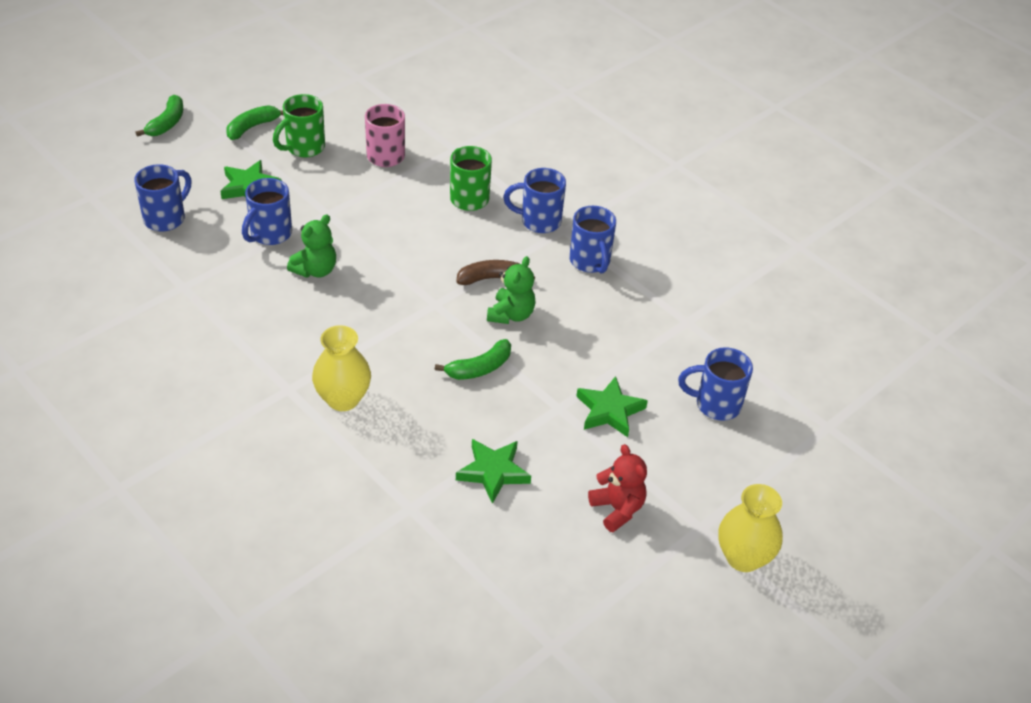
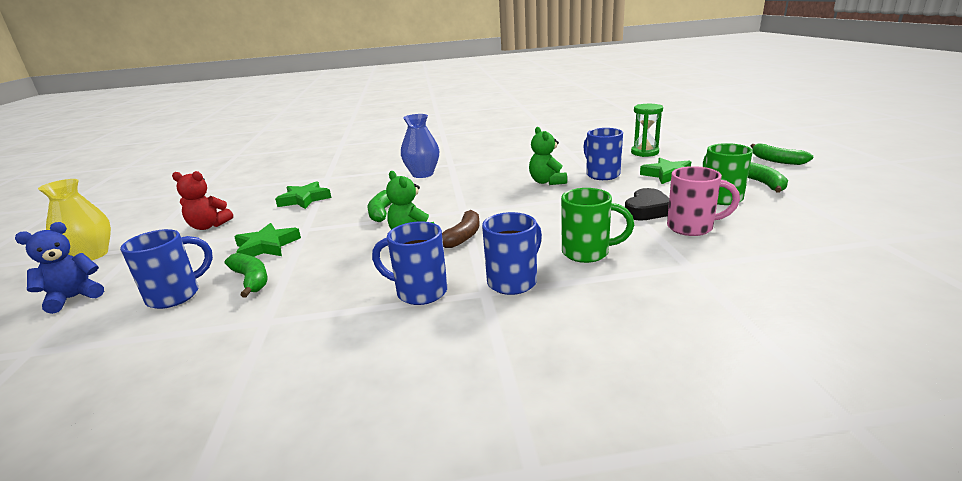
camera: 130 degrees right, 20 degrees down
blue mug [134,164,192,232] -> green hourglass [631,104,663,157]
yellow vase [312,325,371,411] -> blue vase [401,114,439,178]
none -> blue teddy bear [15,222,104,314]
none -> green banana [225,253,268,298]
none -> black heart [625,188,669,221]

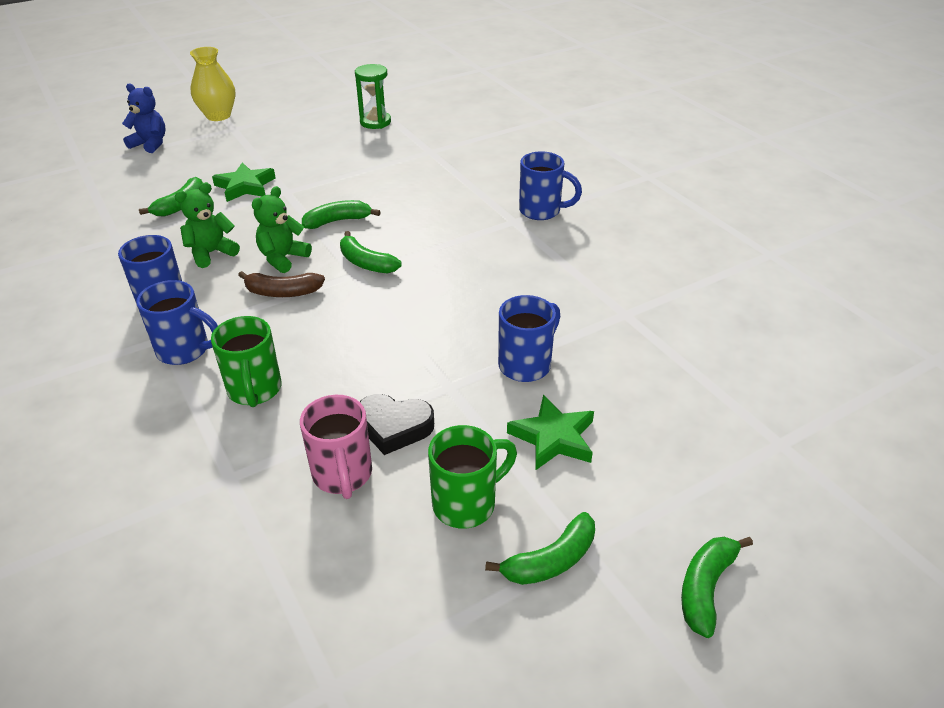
camera: 65 degrees right, 15 degrees up
blue mug [120,229,213,309] -> blue mug moved to [519,151,582,220]
red teddy bear [172,171,233,230] -> none
green star [275,181,332,209] -> none
blue vase [401,114,439,178] -> none
green teddy bear [529,127,567,185] -> green teddy bear moved to [174,182,240,268]
green hourglass [631,104,663,157] -> green hourglass moved to [355,64,391,129]
none -> green banana [340,231,402,274]

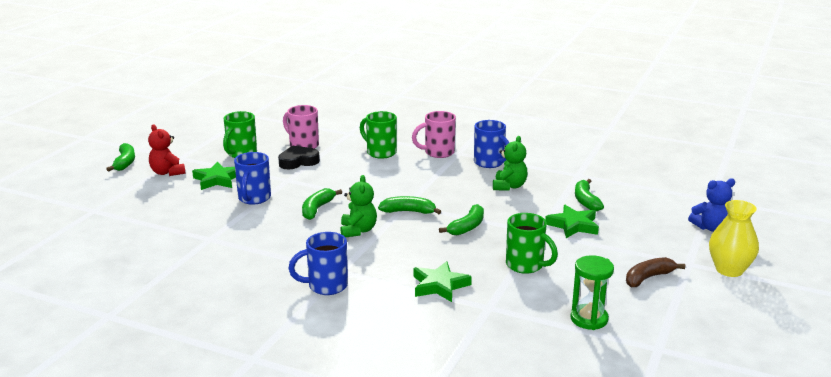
camera: 145 degrees right, 15 degrees down
blue mug [136,280,218,365] -> pink mug [412,111,456,158]
brown banana [238,271,325,297] -> brown banana moved to [626,257,685,287]
green teddy bear [252,186,312,273] -> green teddy bear moved to [340,175,377,238]
green banana [485,512,595,585] -> green banana moved to [302,188,342,220]
none -> red teddy bear [148,124,185,176]
none -> green star [413,261,472,302]
none -> green mug [506,213,558,274]

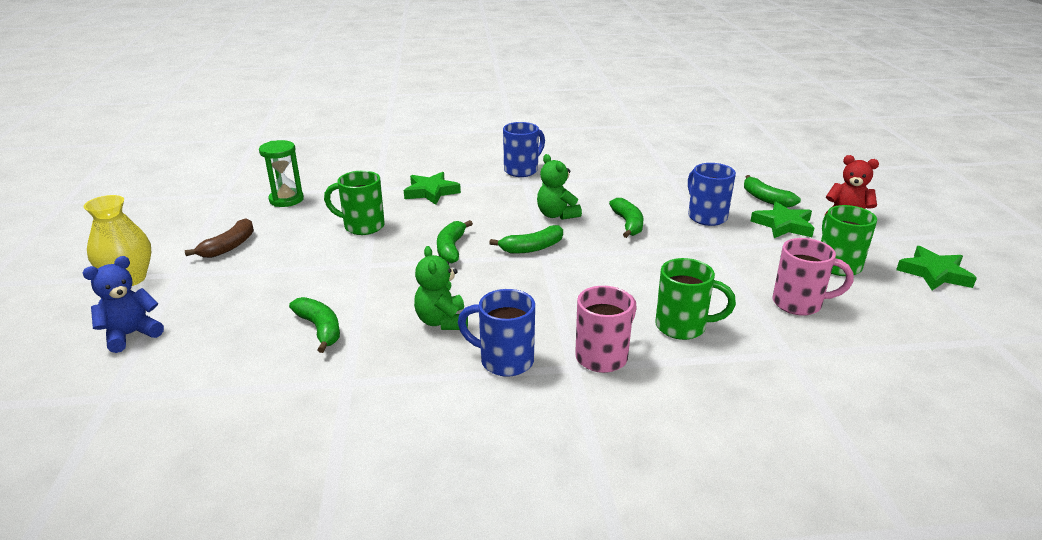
camera: 150 degrees right, 5 degrees up
green banana [106,143,135,172] -> green banana moved to [744,175,801,208]
black heart [278,146,320,170] -> none
green star [545,205,599,238] -> green star moved to [896,246,977,291]

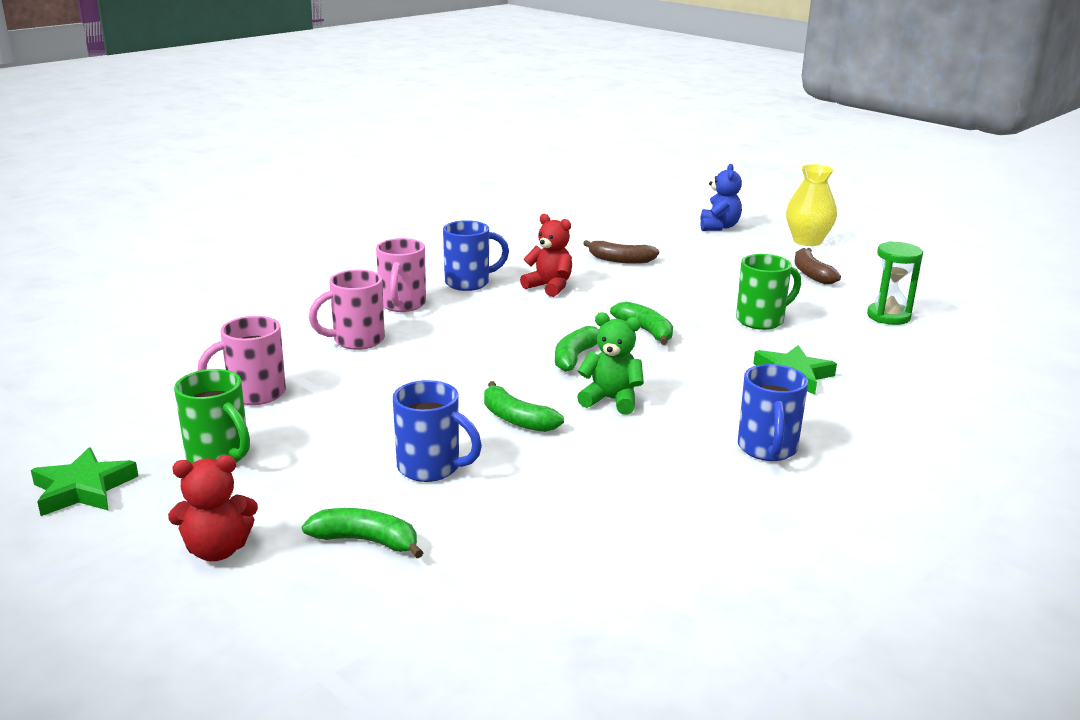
camera: 140 degrees right, 5 degrees down
green banana [289,297,340,353] -> brown banana [583,240,659,264]
green teddy bear [414,246,468,330] -> red teddy bear [520,214,572,297]
green mug [655,258,736,340] -> pink mug [309,269,385,350]
green star [750,202,814,238] -> none

